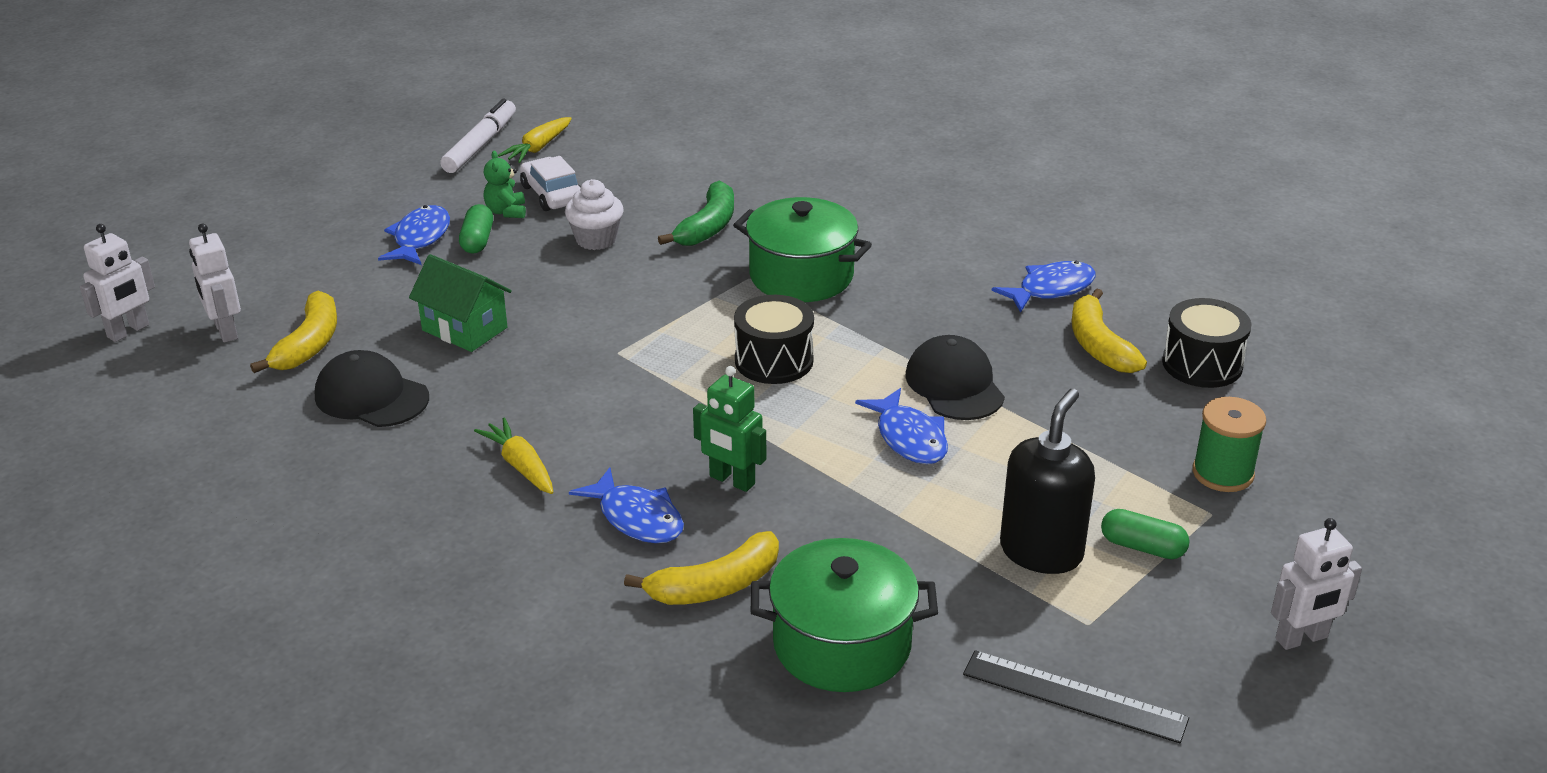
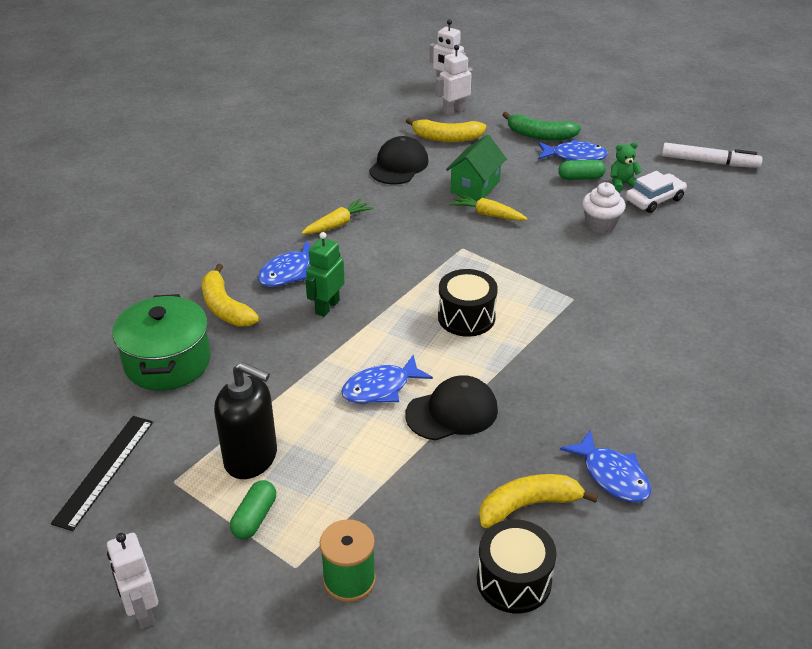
camera: 85 degrees right, 5 degrees up
yellow carrot [498,117,572,163] -> yellow carrot moved to [450,193,528,221]
green banana [658,180,734,246] -> green banana moved to [502,112,581,140]
green pot [733,197,872,302] -> none

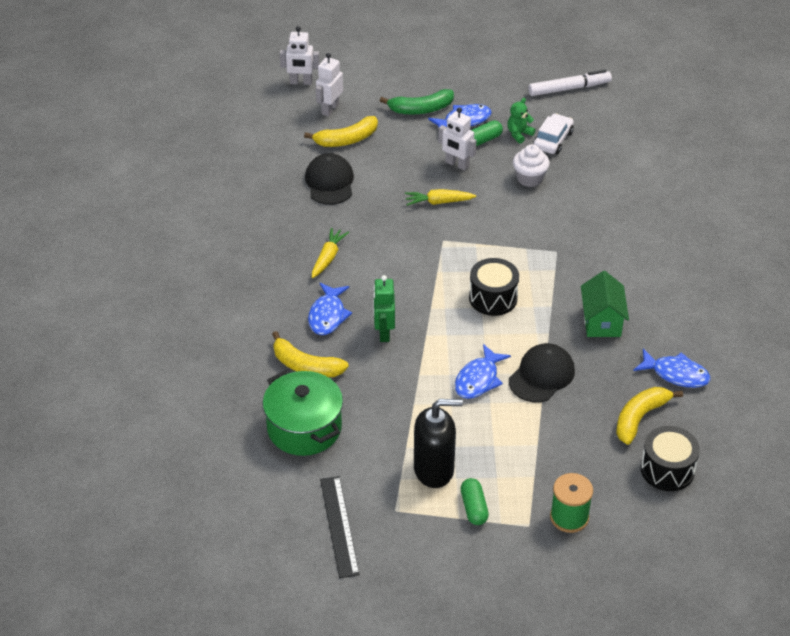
camera: 30 degrees left, 5 degrees up
white robot [107,533,158,629] -> white robot moved to [438,107,477,171]
green house [446,135,507,201] -> green house moved to [581,271,629,337]

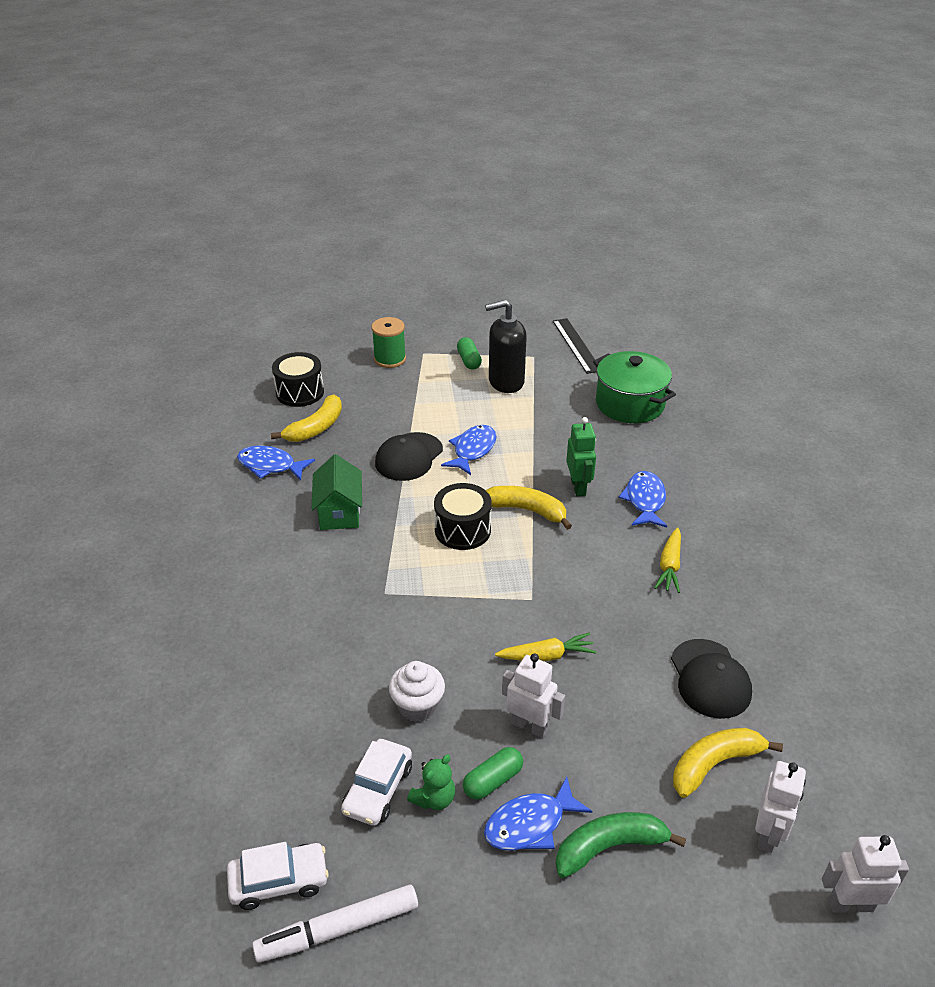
camera: 175 degrees right, 5 degrees down
yellow banana [272,331,349,377] -> yellow banana moved to [486,486,572,530]
none -> white car [227,842,329,910]

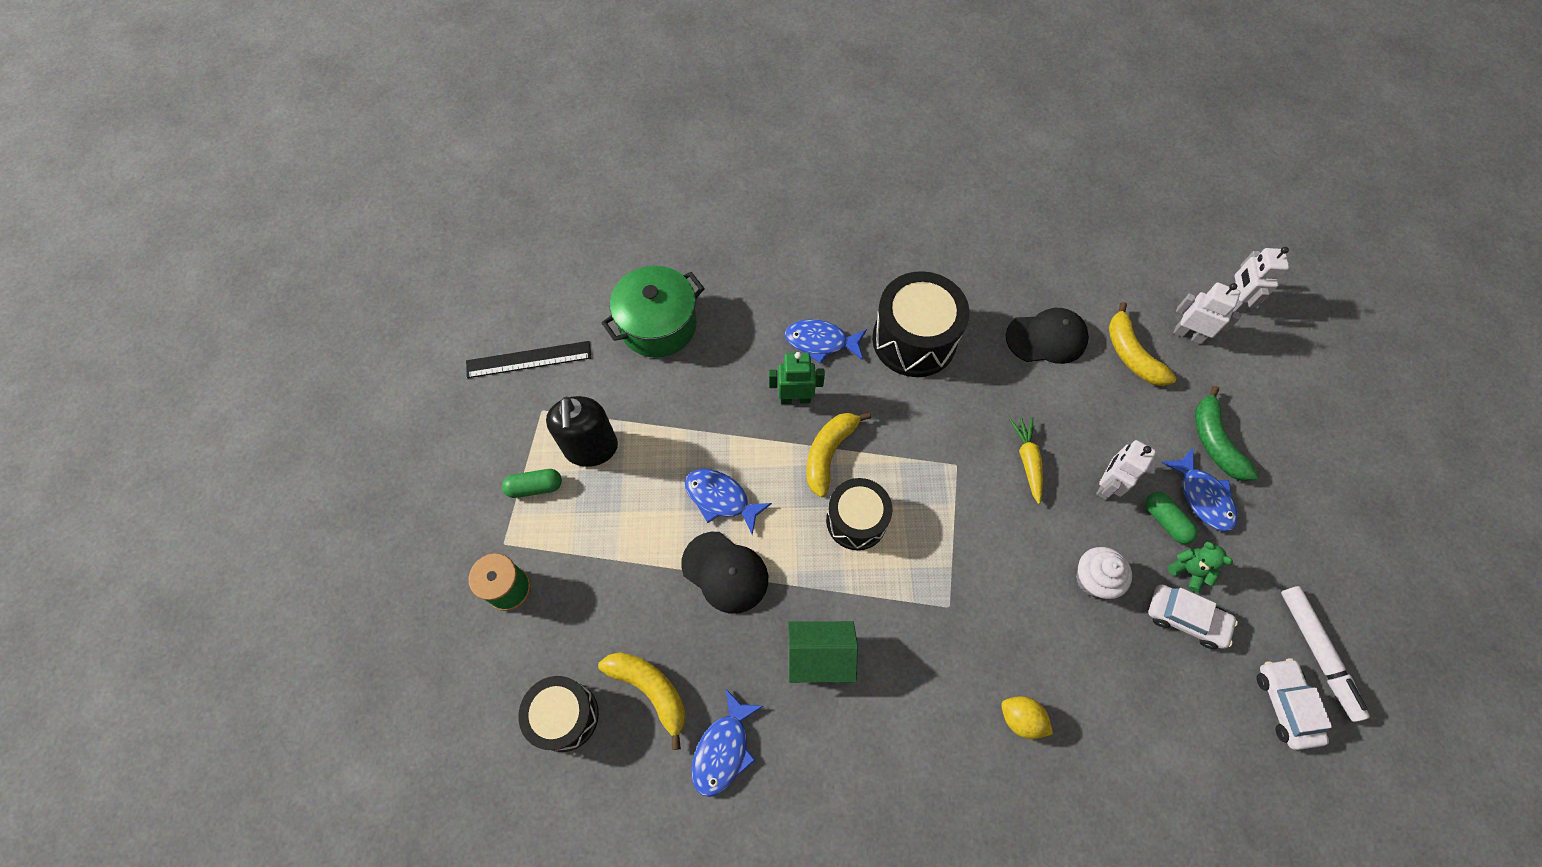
camera: 85 degrees left, 25 degrees up
yellow carrot [654,527,681,593] -> black drum [872,271,970,377]
none -> yellow lemon [1001,696,1053,739]

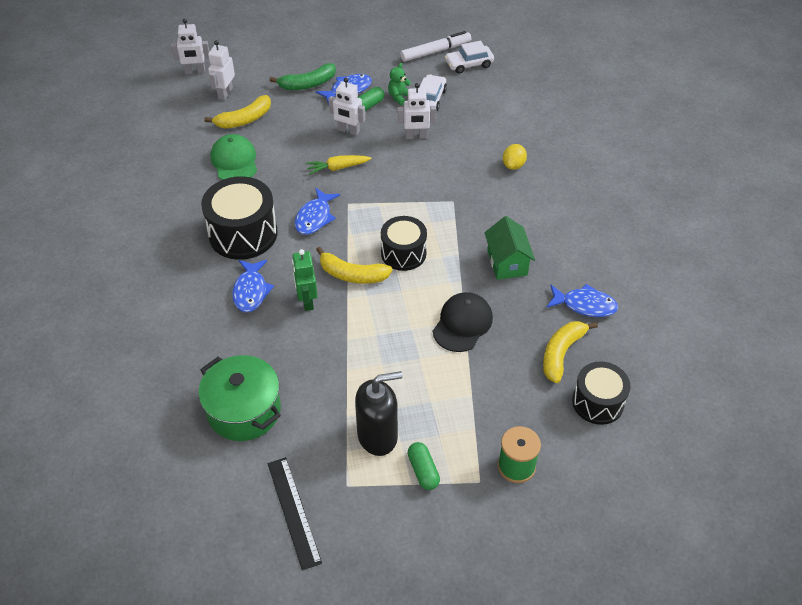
camera: 100 degrees left, 15 degrees down
blue fish [685,469,772,535] -> blue fish moved to [294,188,340,235]
black cap [1006,308,1089,364] -> green cap [211,134,257,180]
white cupcake [1076,547,1132,599] -> white robot [397,83,436,139]

